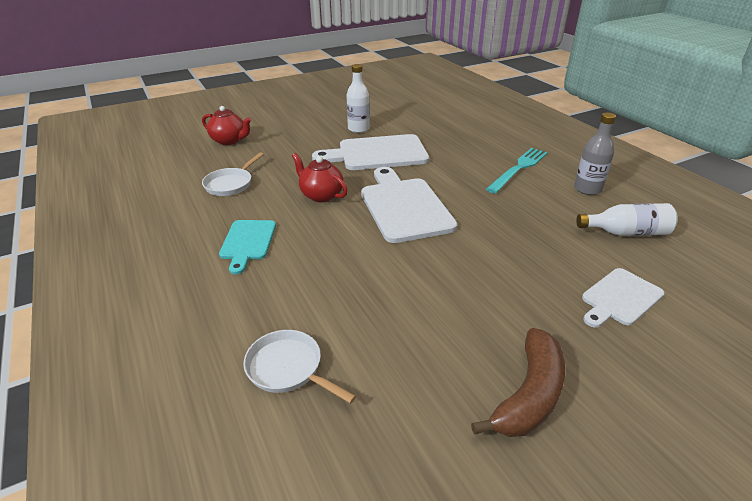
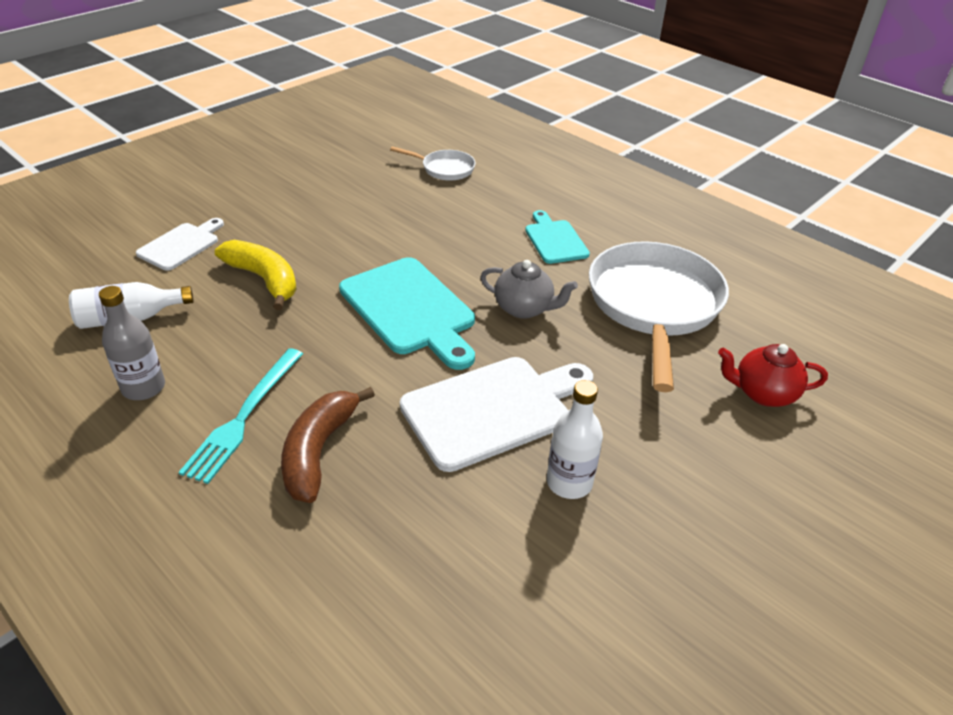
camera: 160 degrees right, 5 degrees up
white pan [202,152,264,196] -> white pan [589,241,729,392], size x2.12
red teapot [292,153,348,202] -> grey teapot [480,260,578,319]
white cutting board [361,167,457,243] -> turquoise cutting board [339,257,475,370]
brown banana [471,328,565,437] -> brown banana moved to [281,387,375,503]
none -> yellow banana [215,240,297,310]

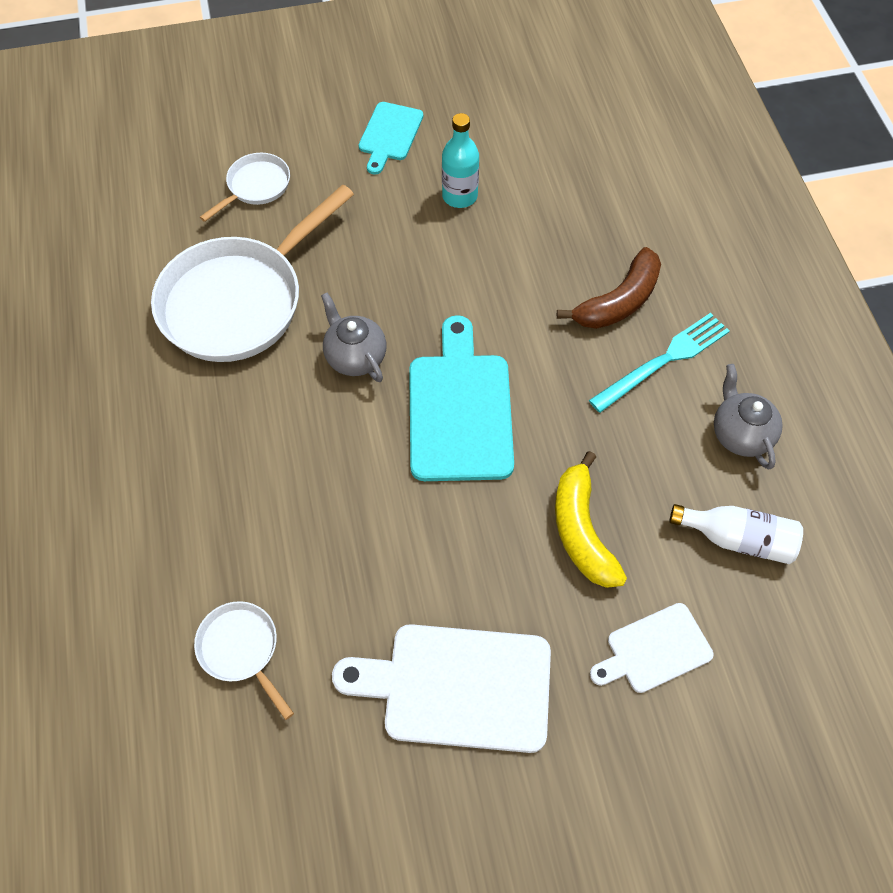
camera: 145 degrees left, 20 degrees up
grey bottle [99,286,165,400] -> grey teapot [714,364,782,470]
white cutting board [400,357,593,472] -> white cutting board moved to [332,624,551,753]
turquoise cutting board [525,210,590,264] -> turquoise cutting board moved to [359,102,423,175]
white bottle [547,380,603,499] -> turquoise bottle [442,113,479,208]
red teapot [718,344,828,407] -> white pan [200,153,290,222]

